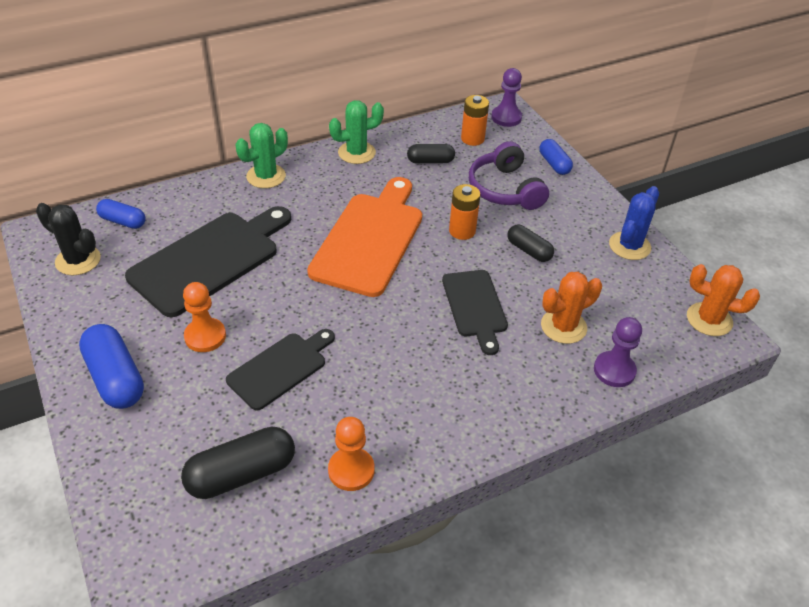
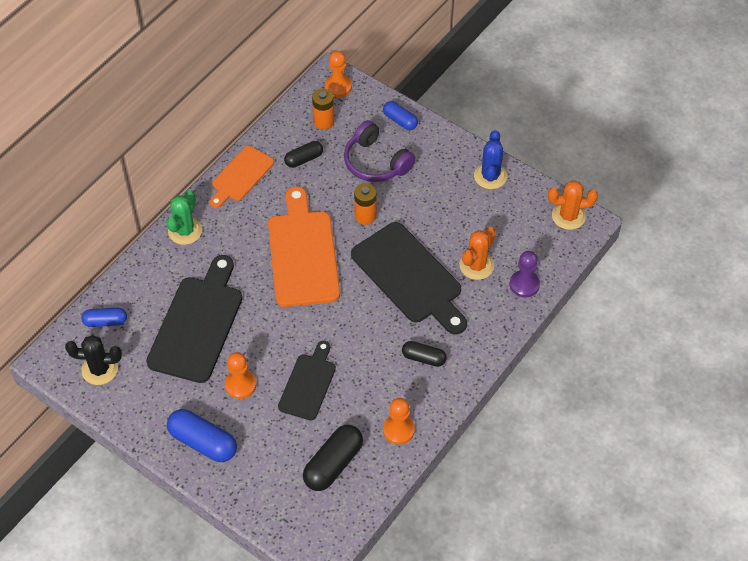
camera: 25 degrees left, 10 degrees up
green cactus [329,100,384,164] -> orange cutting board [210,146,274,208]
black cutting board [442,270,508,355] -> black cutting board [351,222,467,335], size x1.68
purple pawn [491,68,522,127] -> orange pawn [325,51,352,97]
black capsule [507,225,554,262] -> black capsule moved to [402,341,447,367]

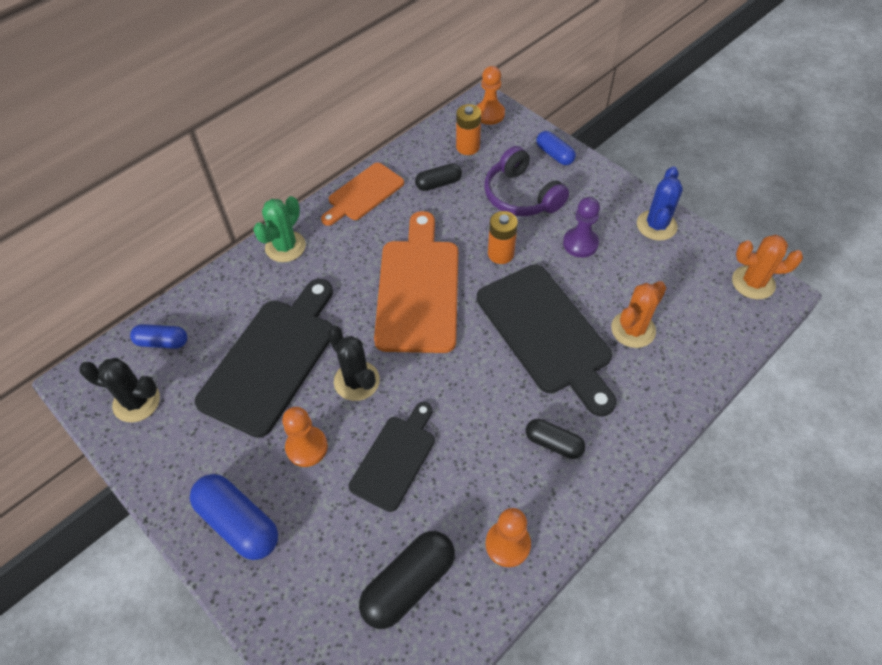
camera: 10 degrees right, 0 degrees up
purple pawn [510,251,540,298] -> purple pawn moved to [563,197,600,258]
none -> black cactus [327,326,380,401]

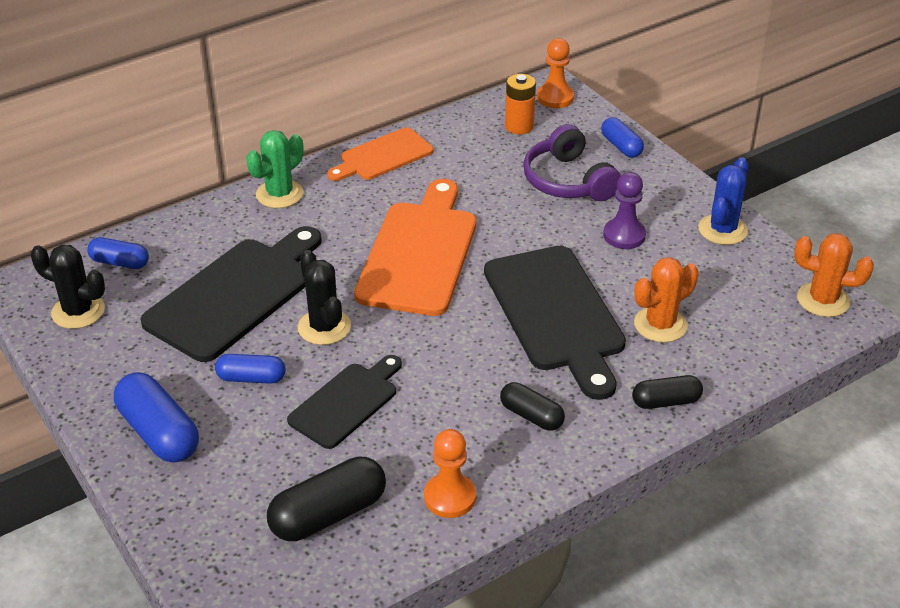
camera: 10 degrees right, 15 degrees down
orange pawn [282,407,328,467] -> blue capsule [215,354,285,384]
black capsule [415,163,462,191] -> black capsule moved to [632,375,703,409]
orange battery [488,211,518,264] -> none

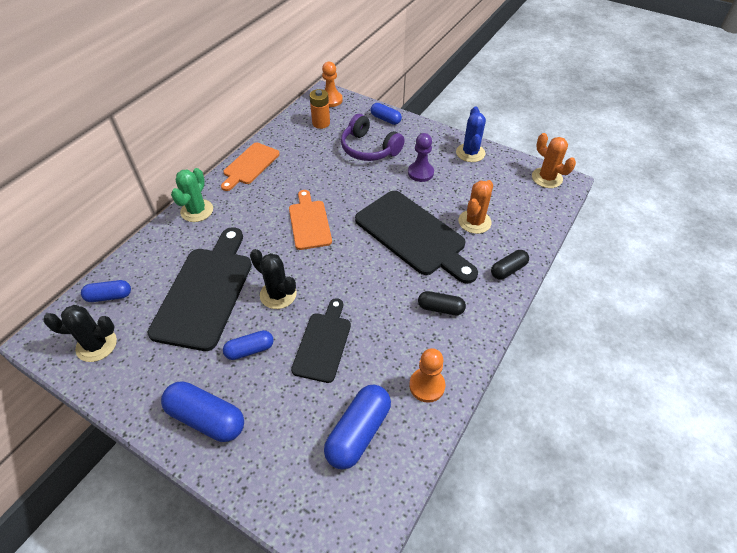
camera: 25 degrees left, 10 degrees up
black capsule [267,457,386,541] -> blue capsule [324,385,391,470]
orange cutting board [354,179,476,316] -> orange cutting board [289,190,332,250], size x0.59
orange cactus [794,233,874,317] -> orange cactus turned 60 degrees clockwise [532,133,576,188]

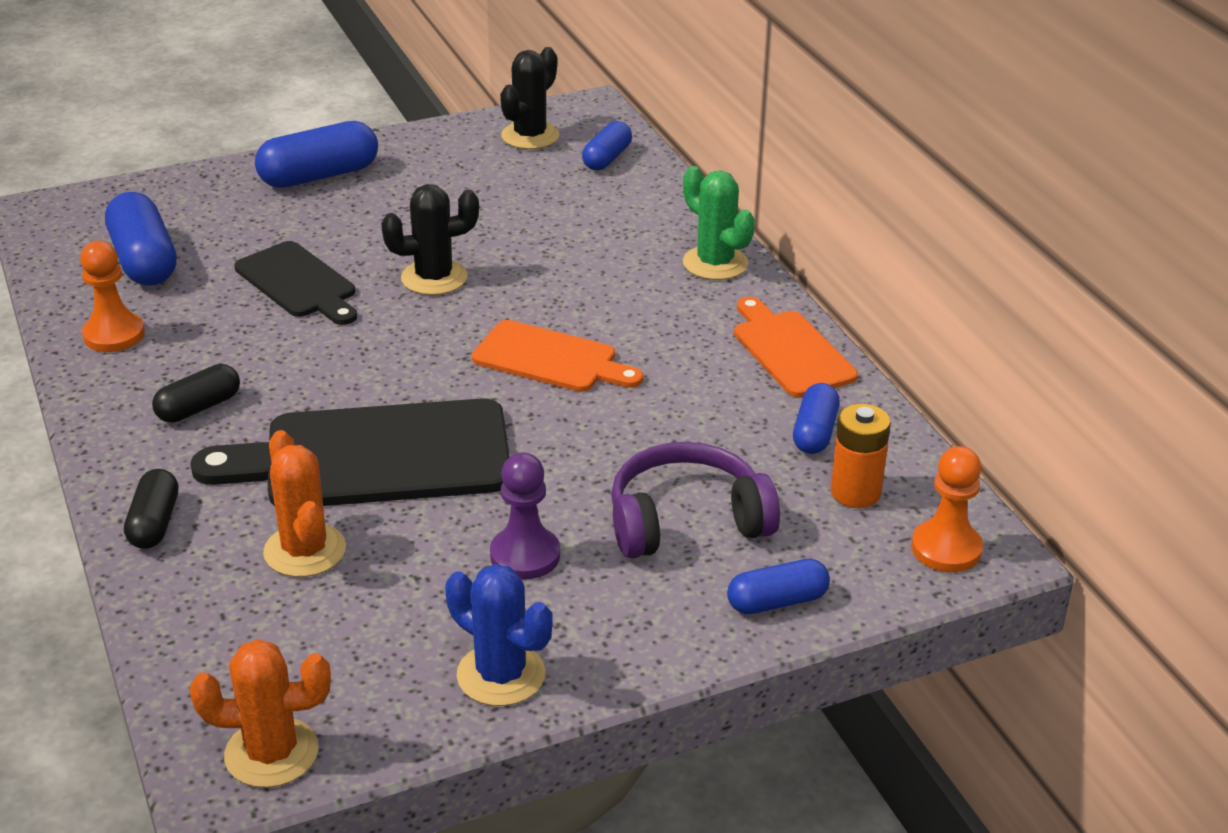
camera: 125 degrees right, 15 degrees down
black cutting board [148,227,252,351] -> none
blue capsule [223,330,274,360] -> blue capsule moved to [793,383,840,454]

